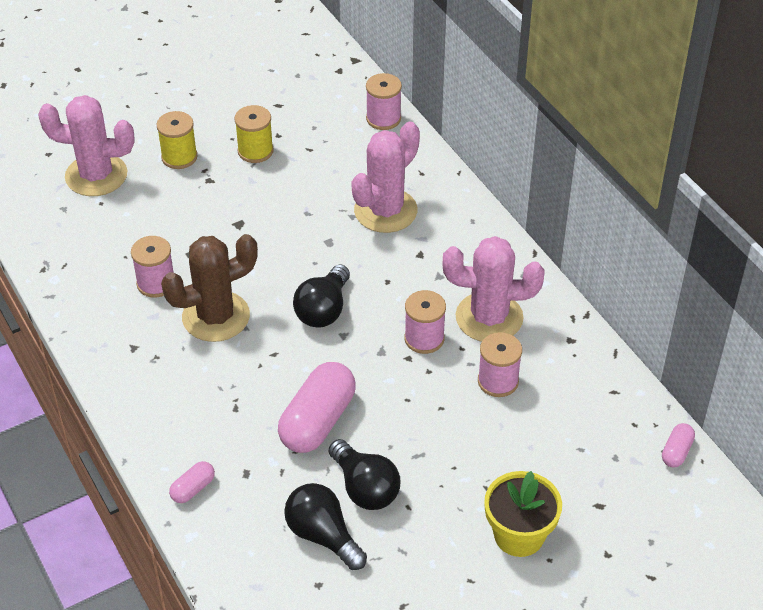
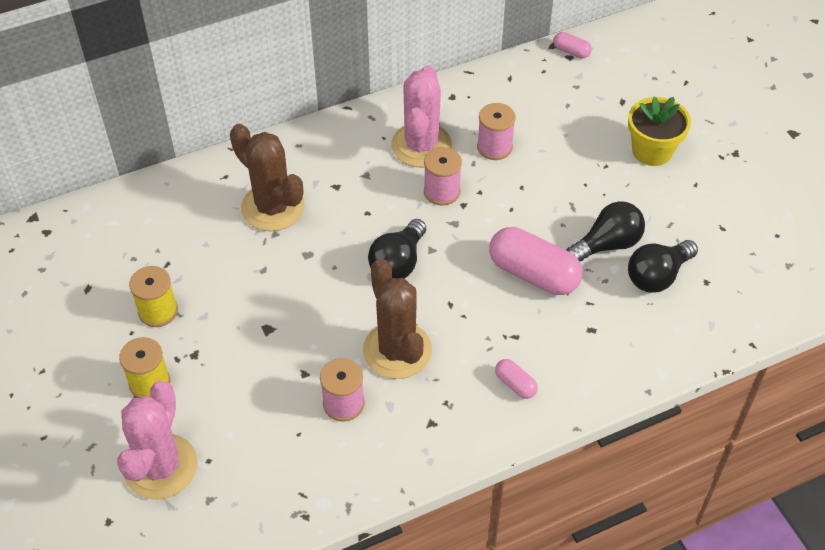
camera: 85 degrees left, 5 degrees up
pink capsule [169,461,215,503] -> pink capsule moved to [495,359,538,399]
black light bulb [293,264,350,327] -> black light bulb turned 90 degrees clockwise [368,219,426,278]
pink cactus [352,122,420,233] -> brown cactus [230,124,305,231]
pink spool [366,73,402,130] -> none

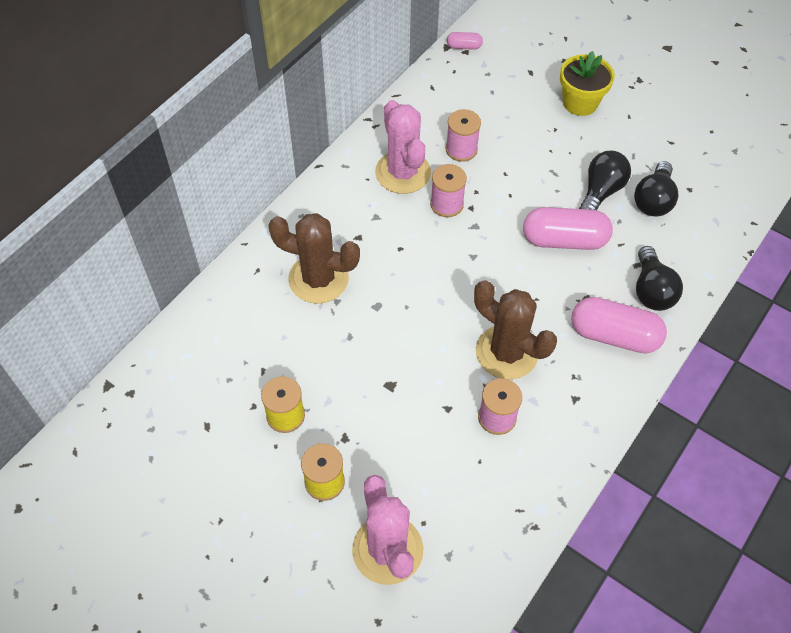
camera: 30 degrees left, 5 degrees up
black light bulb [368,219,426,278] -> black light bulb moved to [636,246,683,311]
pink capsule [495,359,538,399] -> pink capsule [571,297,667,353], size x2.11

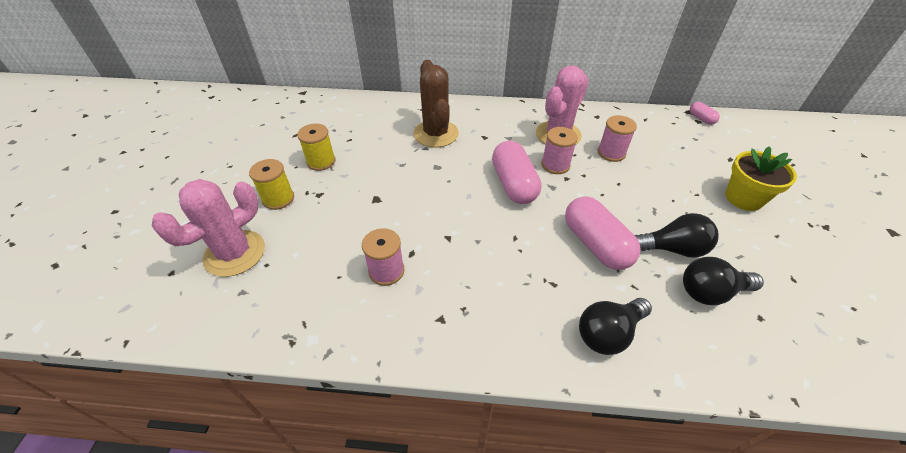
camera: 60 degrees right, 10 degrees down
brown cactus [474,280,557,380] -> none
pink capsule [571,297,667,353] -> pink capsule moved to [492,141,541,204]

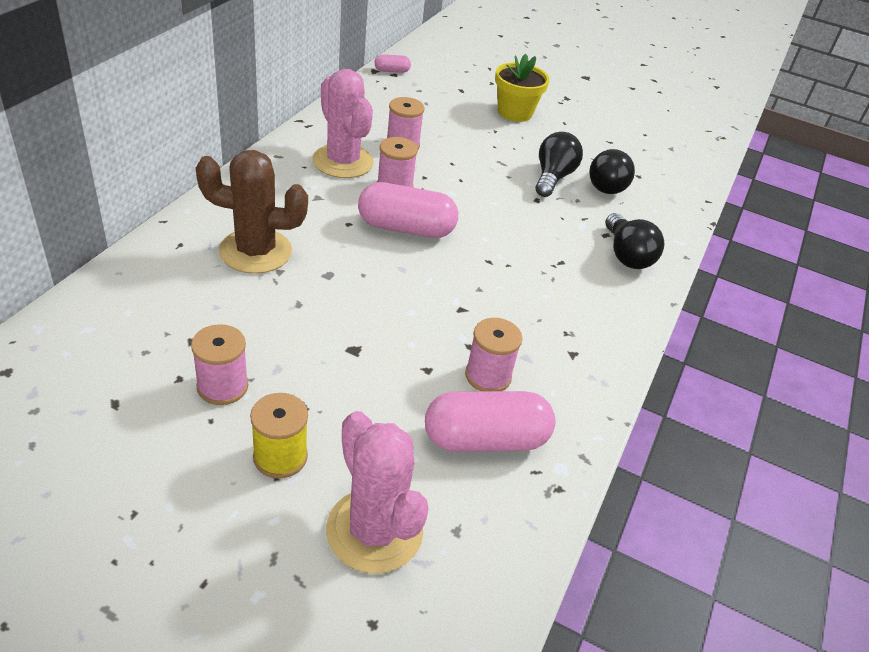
camera: 75 degrees left, 5 degrees down
yellow spool [297,124,335,171] -> pink spool [191,324,248,405]
pink capsule [565,196,641,270] -> pink capsule moved to [425,391,555,452]

